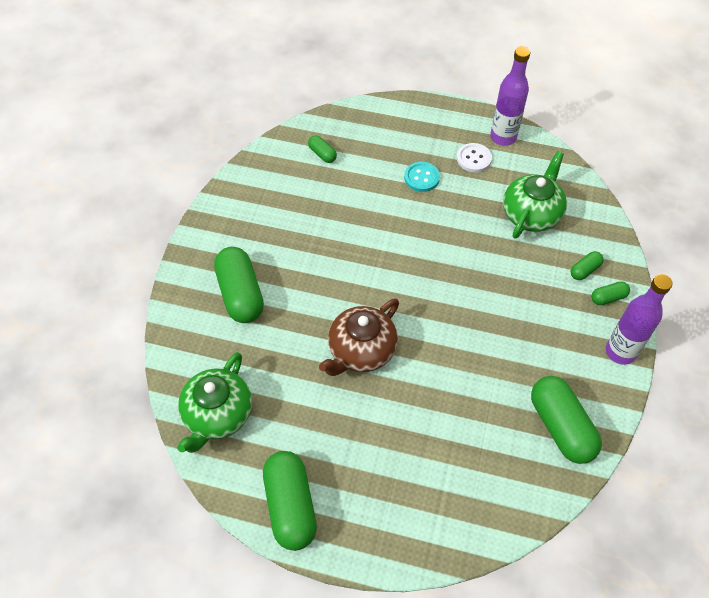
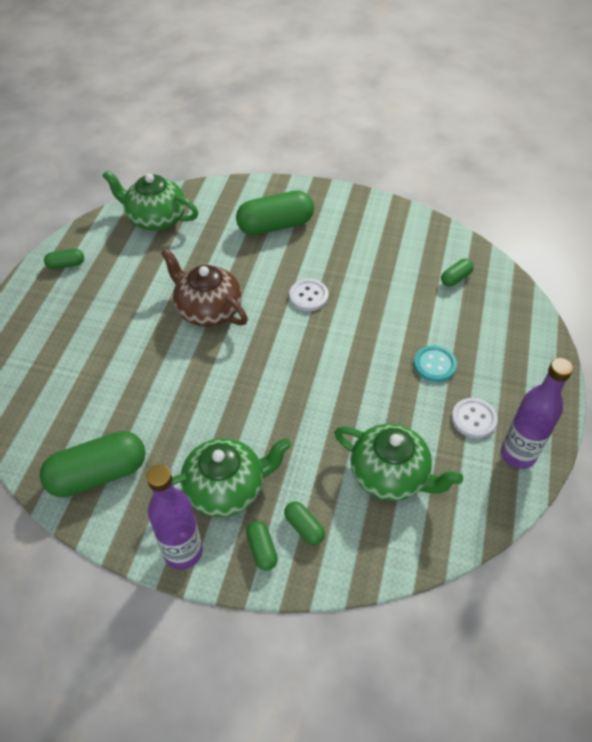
camera: 90 degrees right, 5 degrees down
green capsule [263,451,317,551] -> green capsule [44,249,84,269], size x0.47
none -> green teapot [172,438,291,517]
none -> white button [289,279,328,311]

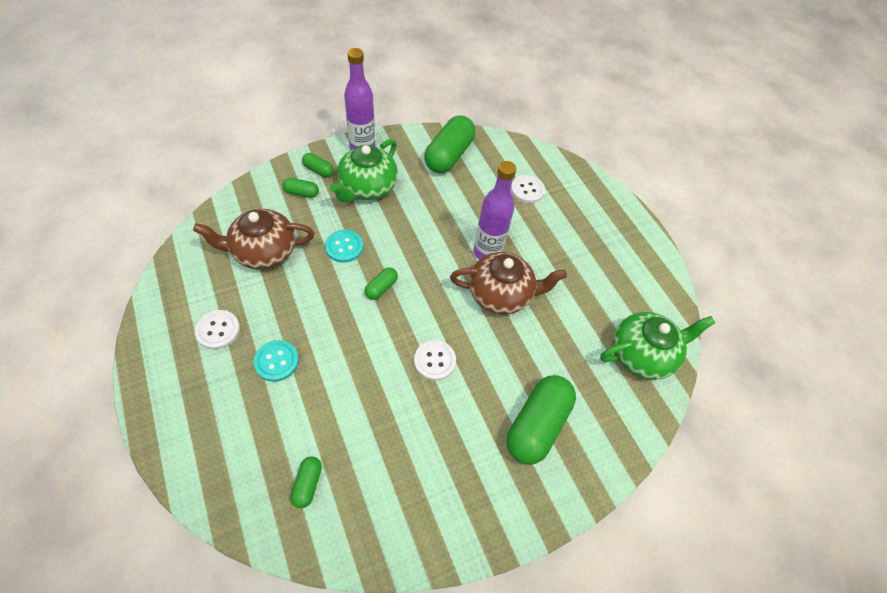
camera: 135 degrees right, 5 degrees up
green capsule [44,249,84,269] -> green capsule moved to [365,268,398,300]
green teapot [334,424,463,501] -> brown teapot [193,209,314,269]
purple bottle [501,358,573,469] -> purple bottle moved to [473,161,516,260]
none -> turquoise button [325,230,363,263]
none -> white button [511,175,545,203]

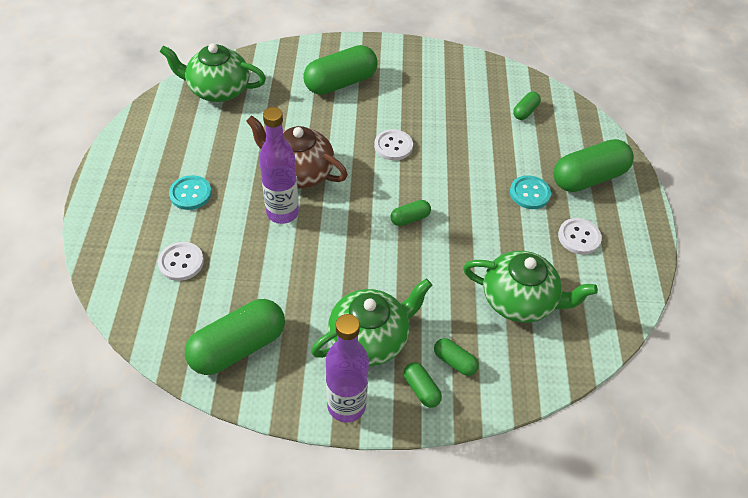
camera: 150 degrees left, 5 degrees down
brown teapot [193,209,314,269] -> green teapot [463,251,598,323]
turquoise button [325,230,363,263] -> turquoise button moved to [169,175,212,210]
none -> green capsule [553,139,634,192]

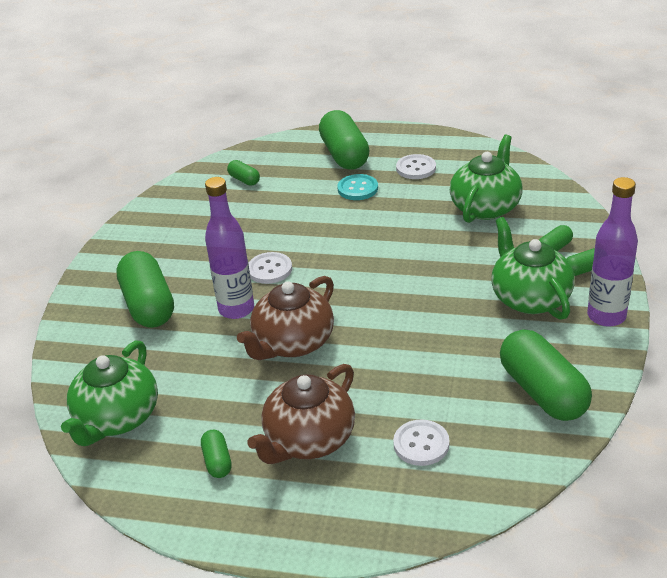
camera: 75 degrees left, 15 degrees down
turquoise button [169,175,212,210] -> brown teapot [247,364,355,464]
purple bottle [259,107,299,224] -> purple bottle moved to [205,177,254,319]
green capsule [390,200,431,226] -> green capsule moved to [201,430,232,478]

